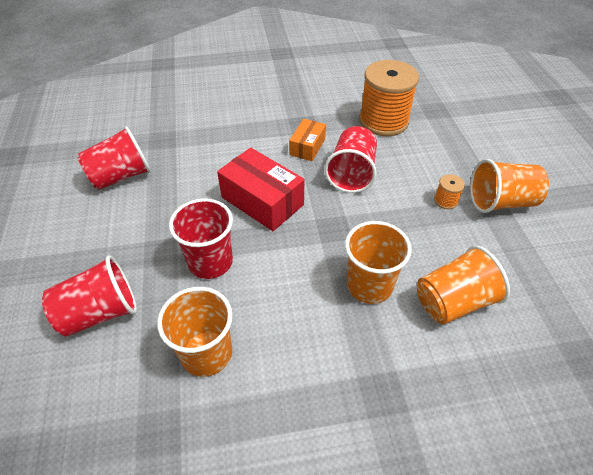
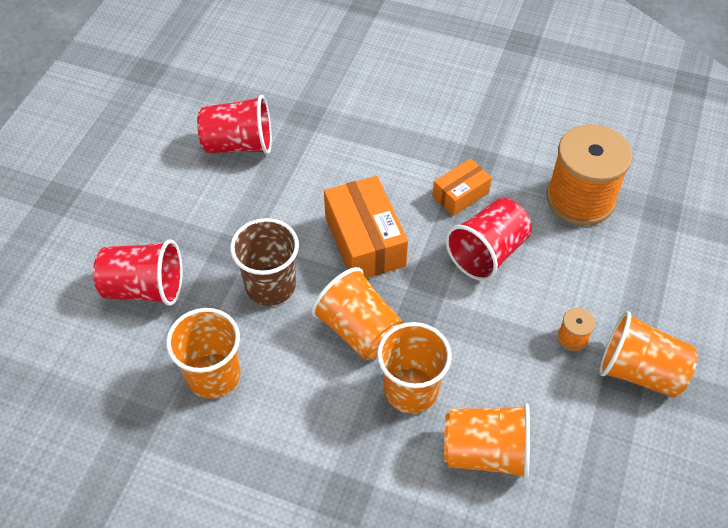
camera: 30 degrees right, 5 degrees up
red cup [169,199,233,279] -> brown cup [230,218,299,306]
red box [217,148,305,231] -> orange box [324,176,408,278]
none -> orange cup [311,267,403,360]

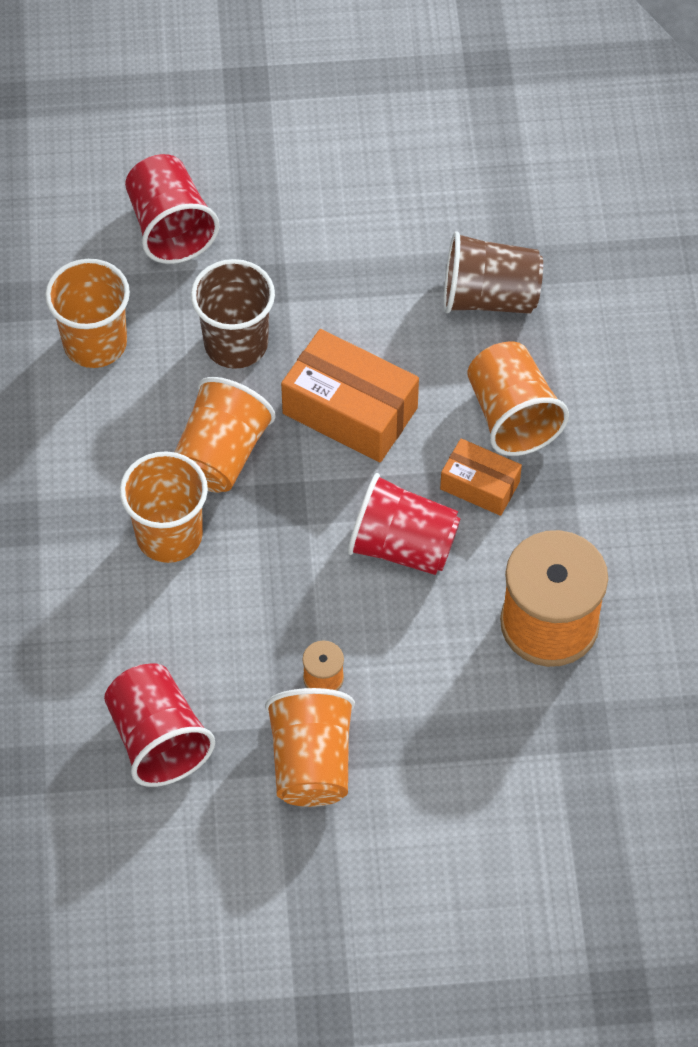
camera: 65 degrees right, 5 degrees up
red cup [197,95,272,154] -> red cup moved to [104,664,215,787]
orange box [324,176,408,278] -> orange box turned 75 degrees clockwise [281,329,419,462]
orange cup [444,403,530,480] -> orange cup moved to [468,341,569,456]
none -> brown cup [444,231,543,314]

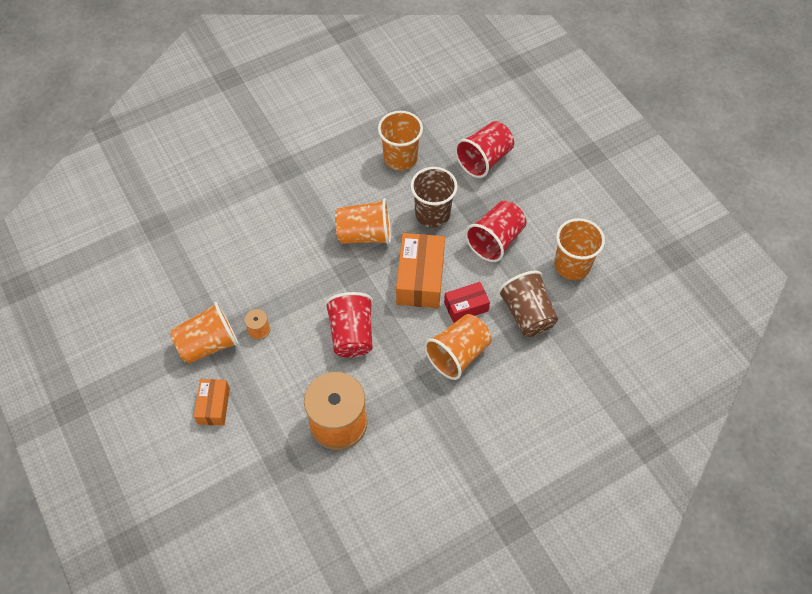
camera: 65 degrees right, 0 degrees up
red cup [104,664,215,787] -> red cup moved to [465,201,526,262]
orange cup [120,451,208,563] -> orange cup moved to [555,218,605,280]
orange box [440,438,522,516] -> orange box moved to [194,379,230,425]
none -> red box [444,282,490,323]

